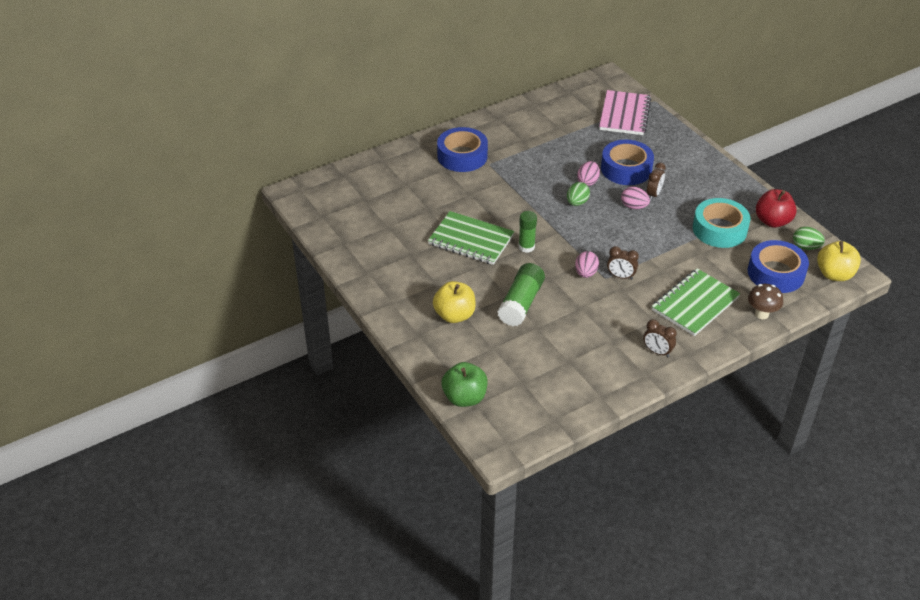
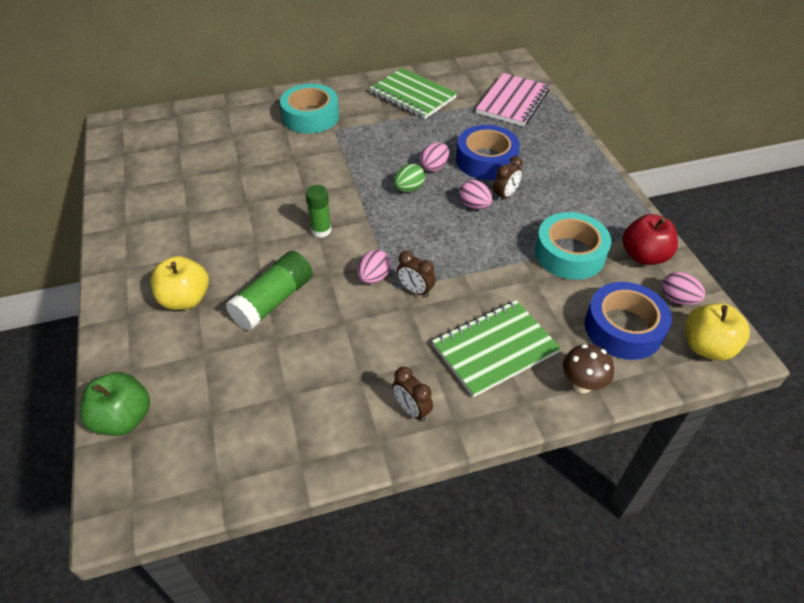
camera: 15 degrees right, 5 degrees up
green notebook [428,211,514,265] -> green notebook moved to [370,68,457,119]
blue tape [437,127,488,172] -> turquoise tape [280,84,339,134]
green egg [793,227,825,250] -> pink egg [662,272,706,305]

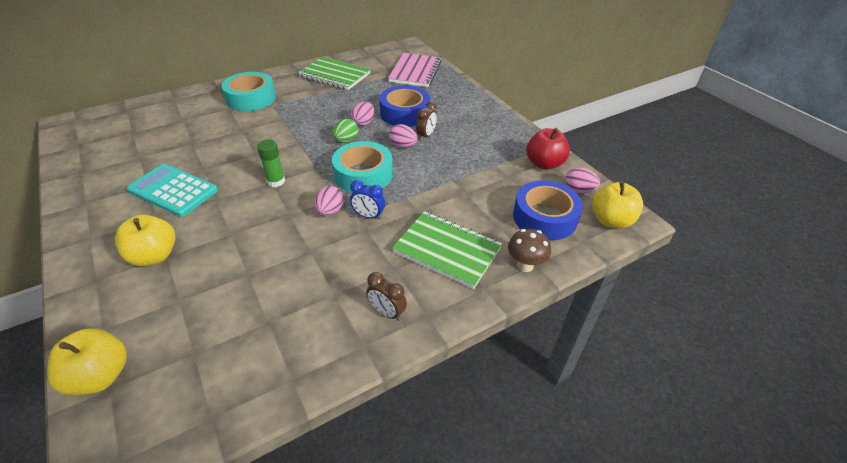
camera: 15 degrees left, 5 degrees down
green apple [80,372,150,436] -> yellow apple [47,328,127,395]
green glue stick [226,251,313,331] -> none
brown clock [397,251,436,297] -> blue clock [350,180,385,220]
green notebook [432,300,561,397] -> green notebook turned 75 degrees clockwise [392,211,502,289]
turquoise tape [535,212,611,280] -> turquoise tape moved to [332,141,393,193]
none -> turquoise calculator [127,164,218,217]

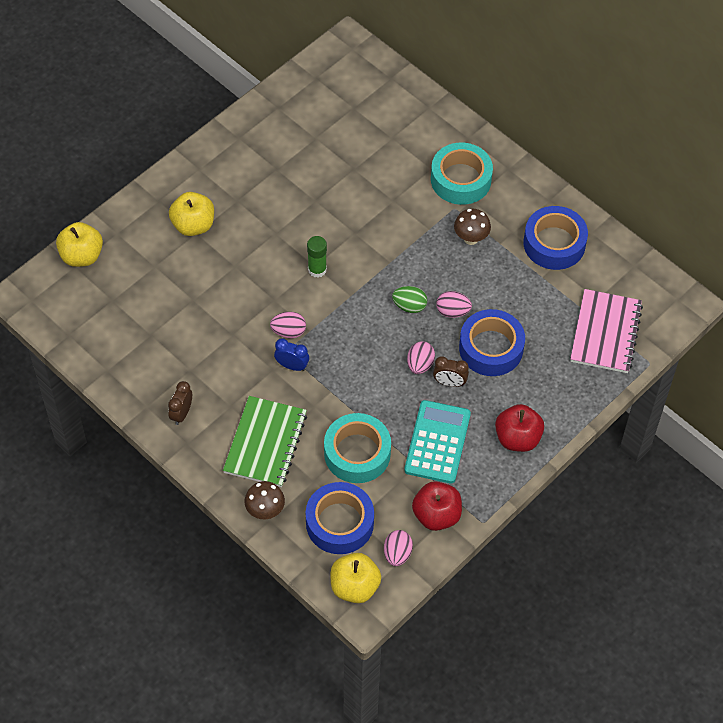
camera: 75 degrees right, 15 degrees up
turquoise calculator [127,164,218,217] -> turquoise calculator moved to [404,400,471,483]
green notebook [298,57,371,90] -> blue tape [524,206,588,270]
turquoise tape [332,141,393,193] -> turquoise tape moved to [324,413,391,483]
blue clock [350,180,385,220] -> blue clock turned 105 degrees clockwise [274,338,309,371]
pink notebook [388,53,442,87] -> pink notebook turned 75 degrees counterclockwise [570,289,643,373]
none -> brown mushroom [454,209,491,245]
none -> red apple [495,404,544,452]

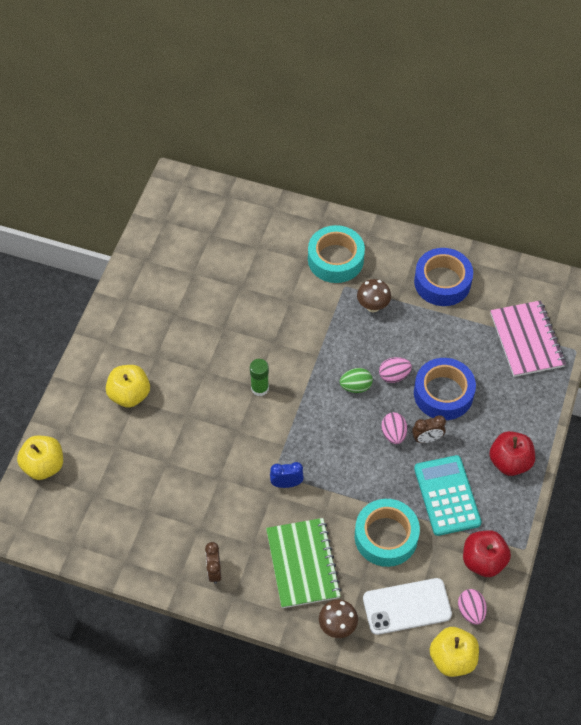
camera: 25 degrees left, 0 degrees up
pink egg [270,312,306,338] -> none
blue tape [306,482,374,554] -> white phone [363,578,452,635]

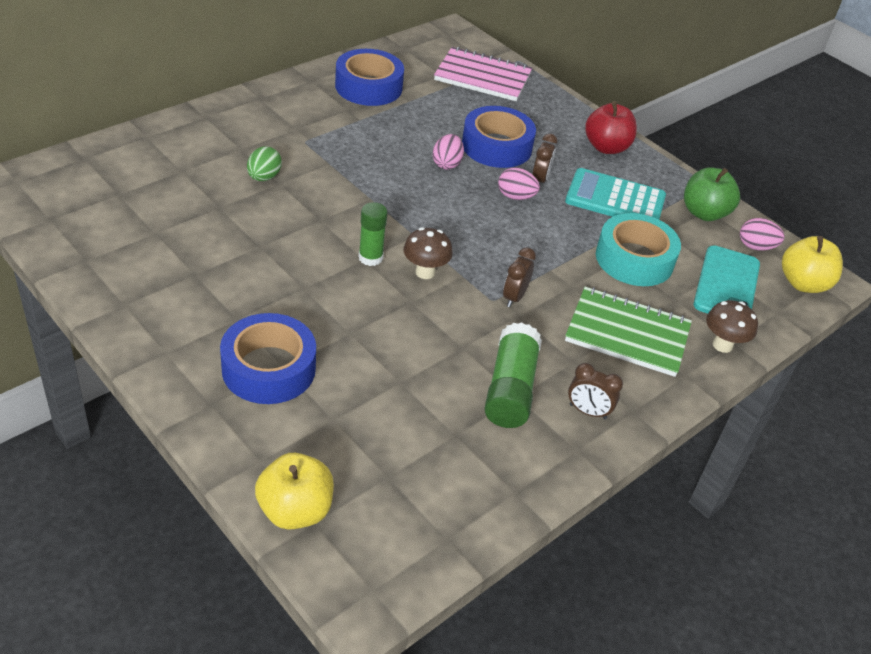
camera: 65 degrees left, 15 degrees down
yellow apple [106,365,150,408] -> blue tape [220,313,316,404]
blue clock [270,462,304,488] -> brown clock [503,247,536,307]
turquoise tape [308,225,365,283] -> none
green egg [340,368,373,393] -> green egg moved to [247,146,282,181]
brown mushroom [357,279,391,312] -> brown mushroom moved to [403,227,453,279]
white phone [363,578,452,635] -> turquoise phone [693,245,760,314]
red apple [463,530,511,577] -> green apple [684,167,740,221]
none -> green glue stick [484,322,542,428]

